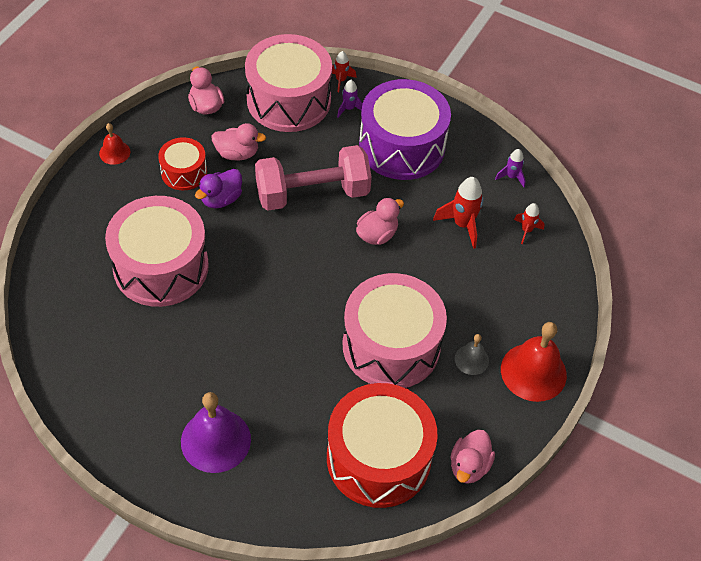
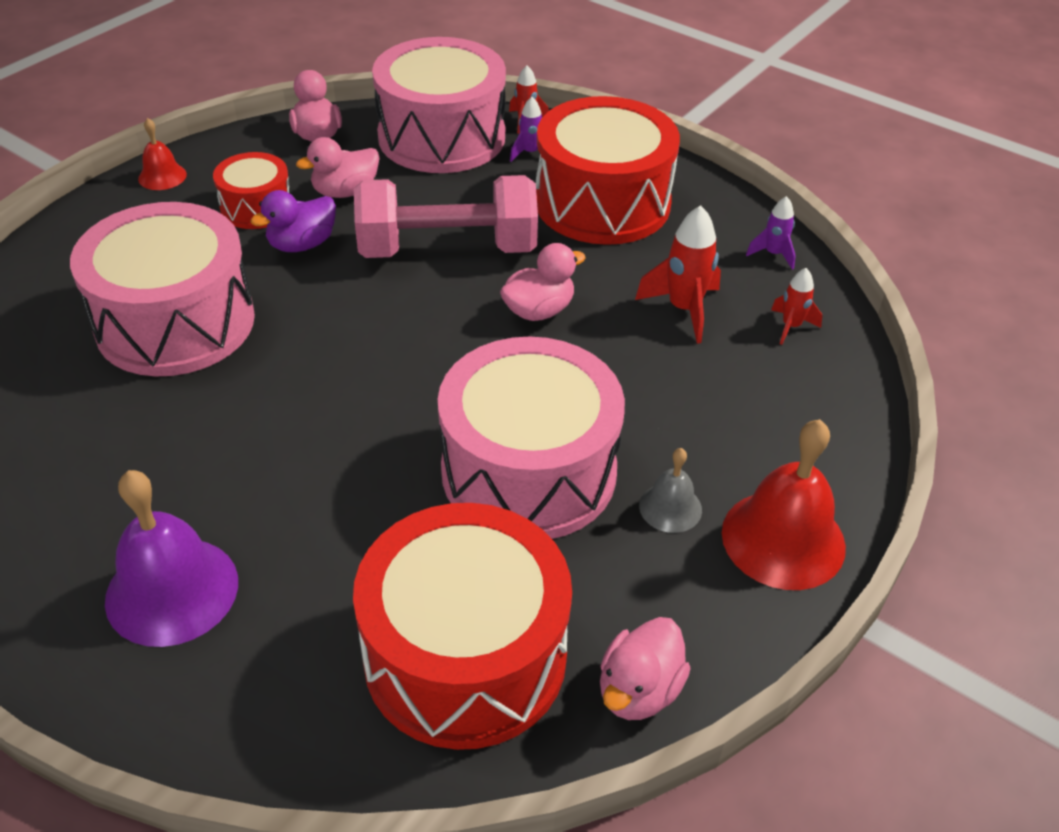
camera: 10 degrees right, 10 degrees down
pink duck [211,123,266,161] -> pink duck turned 135 degrees clockwise [296,137,380,198]
purple drum [359,79,451,180] -> red drum [536,96,680,245]

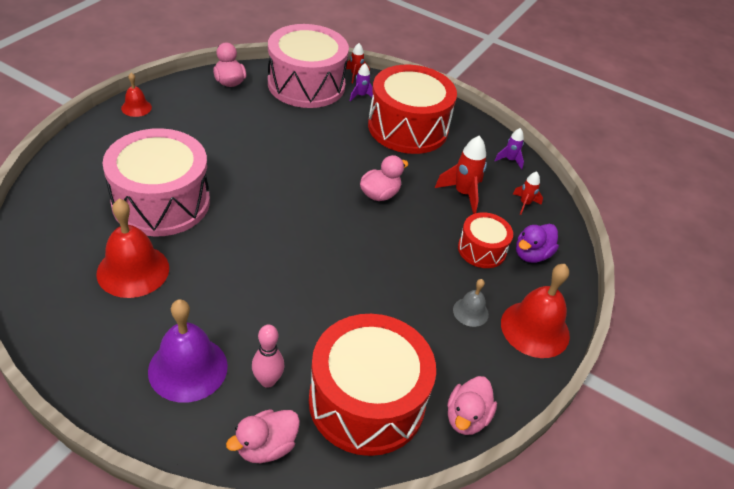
camera: 10 degrees left, 0 degrees up
red drum [213,152,289,229] -> red drum moved to [458,212,513,268]
purple duck [250,190,336,252] -> purple duck moved to [516,224,559,263]
pink duck [296,137,380,198] -> pink duck moved to [226,409,300,463]
pink dumbbell [354,175,538,258] -> none
pink drum [438,336,625,539] -> none
none -> red bell [97,199,169,298]
none -> pink bowling pin [252,324,284,388]

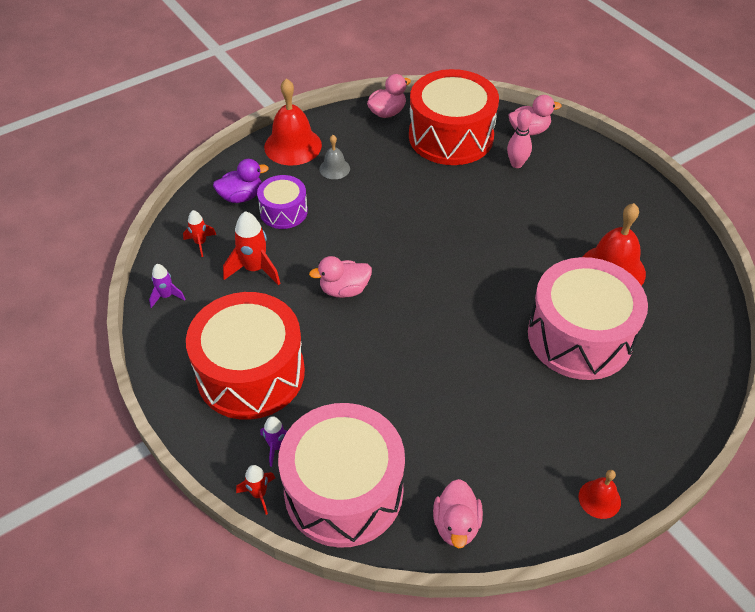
camera: 150 degrees left, 5 degrees up
purple bell [148,299,228,403] -> none
red drum [458,212,513,268] -> purple drum [257,175,308,229]

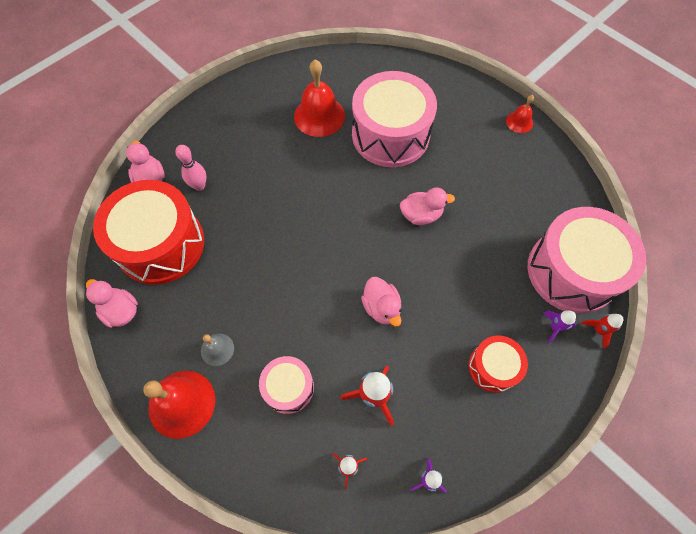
camera: 100 degrees left, 15 degrees up
red drum [186,292,305,420] -> red drum [468,336,528,393], size x0.52
purple duck [213,159,269,203] -> none
purple drum [257,175,308,229] -> pink drum [259,356,314,414]
pink duck [433,479,483,548] -> pink duck moved to [400,187,455,225]

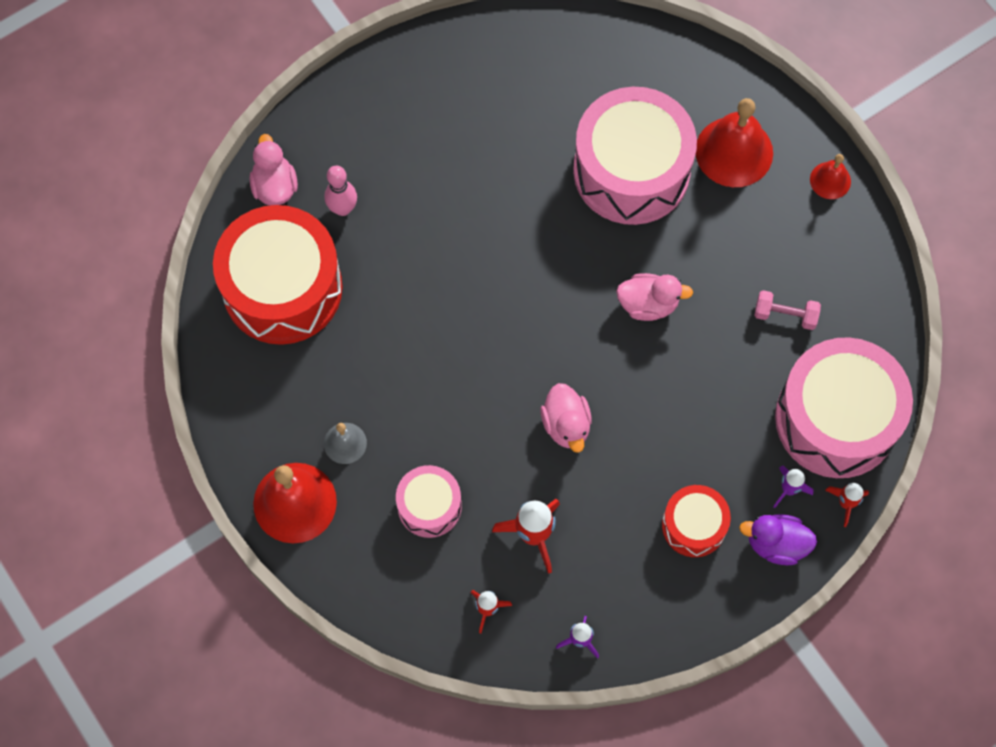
camera: 10 degrees right, 5 degrees up
pink duck [85,279,138,328] -> none
red bell [294,59,345,137] -> red bell moved to [696,98,773,187]
none -> purple duck [739,514,817,565]
none -> pink dumbbell [754,290,821,330]

